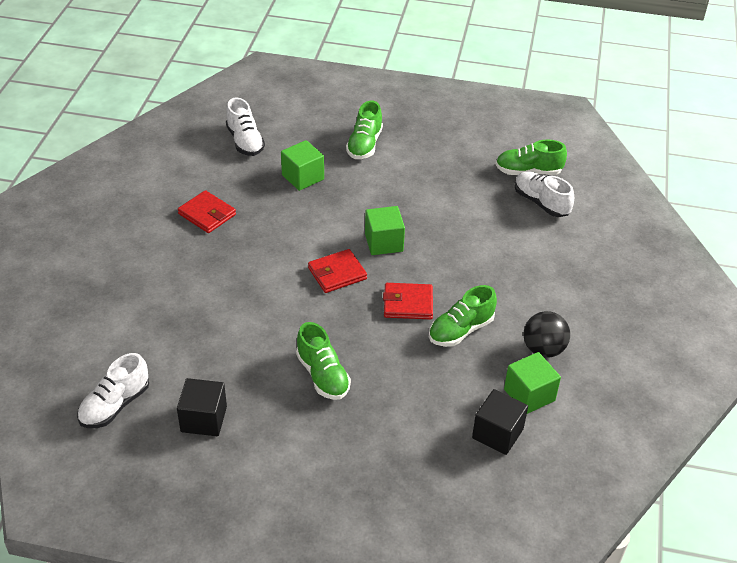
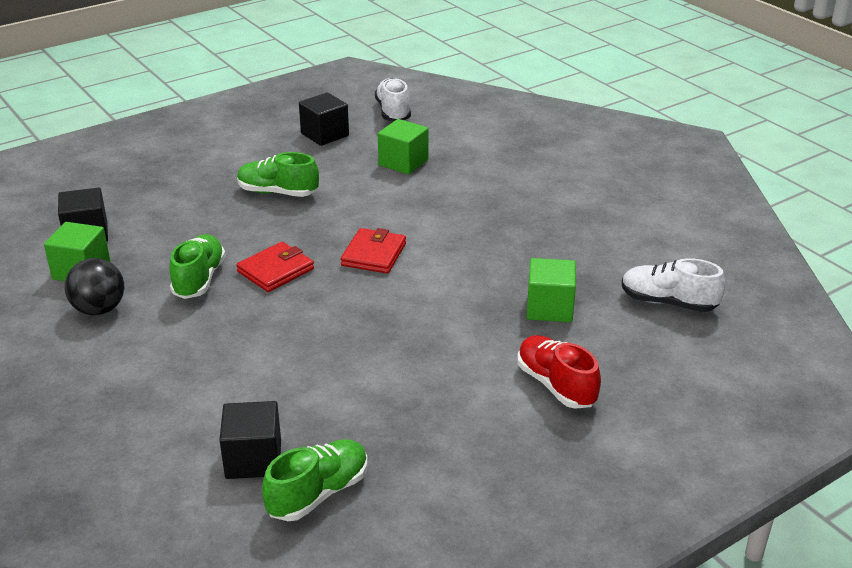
camera: 135 degrees right, 10 degrees down
red wallet [178,190,236,233] -> none
green shoe [346,101,383,159] -> red shoe [517,335,601,409]
green cube [365,206,405,255] -> green cube moved to [378,119,428,175]
white shoe [515,171,574,217] -> black cube [220,401,281,479]

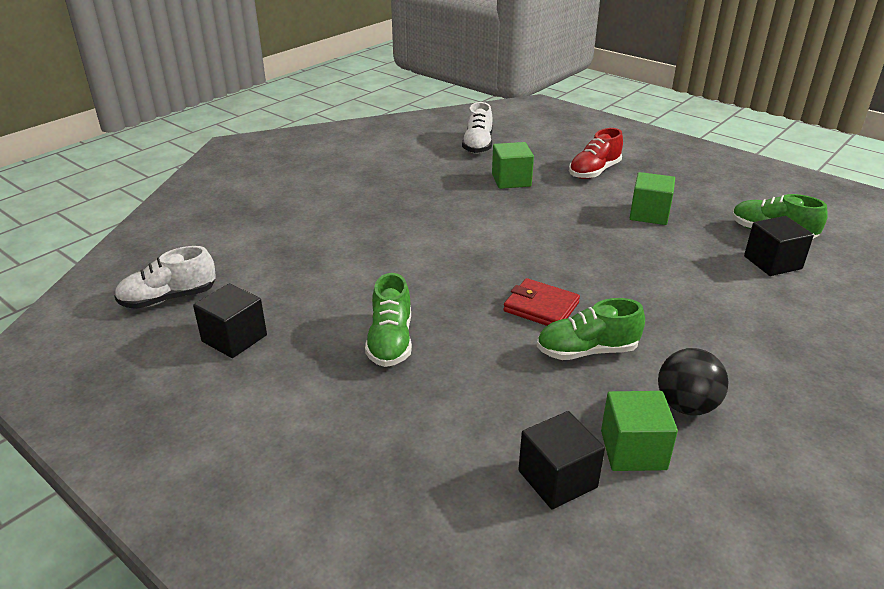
camera: 105 degrees left, 0 degrees up
red wallet [341,228,406,274] -> none
green cube [378,119,428,175] -> green cube moved to [630,172,675,225]

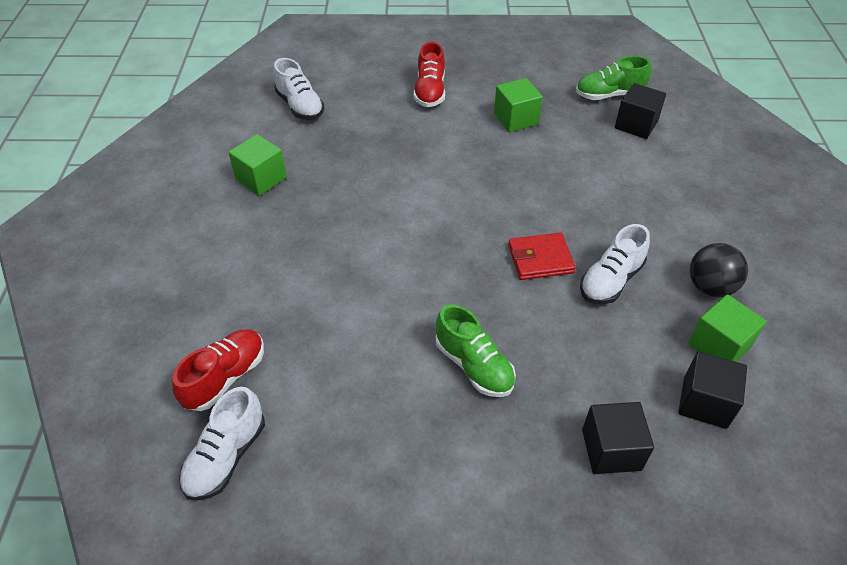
camera: 40 degrees left, 15 degrees up
black cube [193,283,267,358] -> black cube moved to [582,402,654,474]
green cube [492,142,534,189] -> green cube moved to [228,134,287,196]
green shoe [537,298,645,360] -> white shoe [580,224,650,304]
none -> red shoe [172,329,264,411]

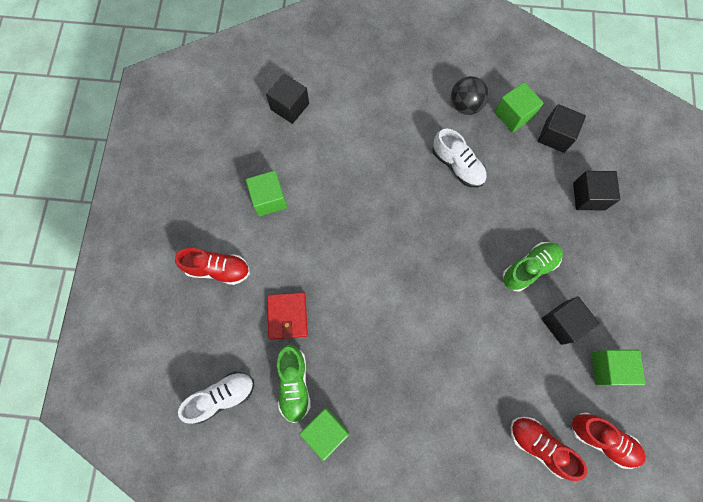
camera: 85 degrees left, 25 degrees up
white shoe [179,387,265,501] -> red shoe [572,413,646,469]
red wallet [508,233,576,280] -> red wallet moved to [267,292,308,340]
green shoe [576,56,651,100] -> green shoe moved to [277,344,311,423]
none -> black cube [541,297,600,345]
none -> green cube [592,350,645,385]

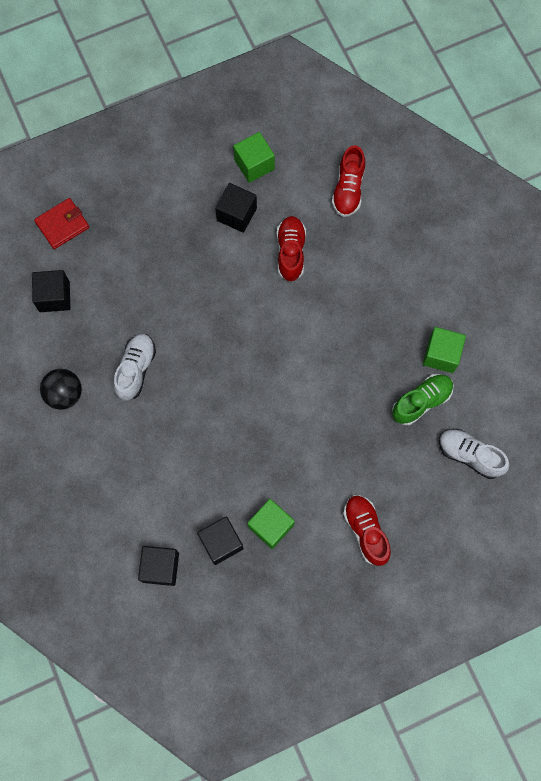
camera: 120 degrees left, 0 degrees up
red wallet [267,292,308,340] -> red wallet moved to [34,198,89,249]
green cube [495,82,543,132] -> none
green shoe [503,242,563,291] -> none
red shoe [572,413,646,469] -> red shoe moved to [277,216,306,282]
black cube [573,171,620,210] -> black cube moved to [197,516,244,565]

